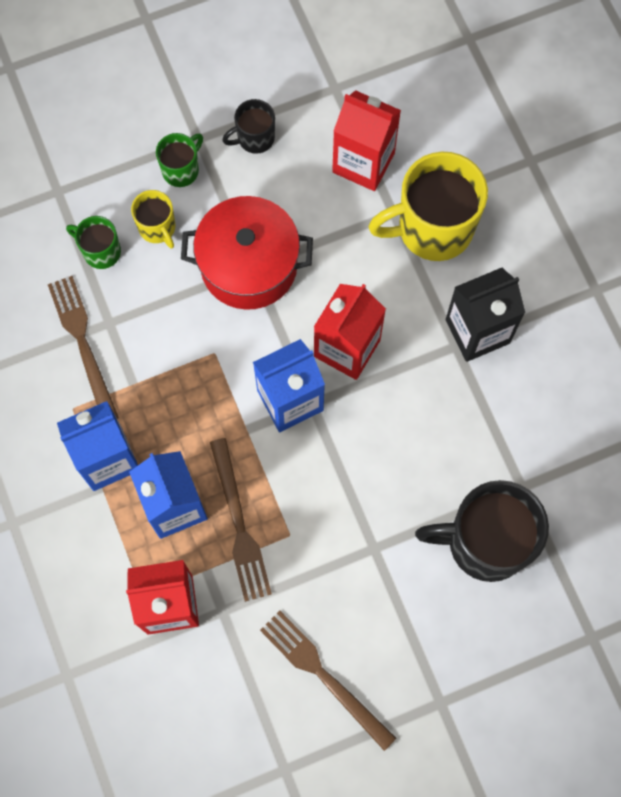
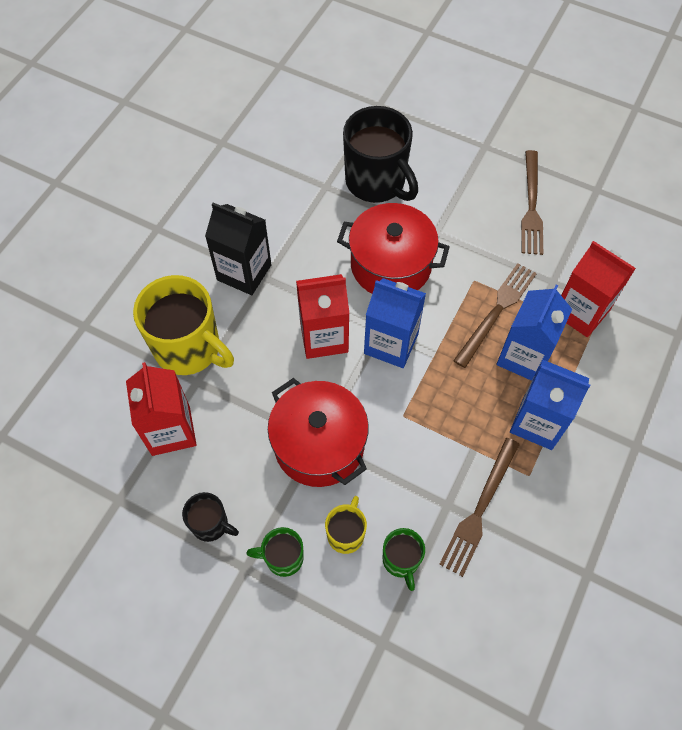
camera: 130 degrees left, 10 degrees down
none -> red pot [337,203,450,293]

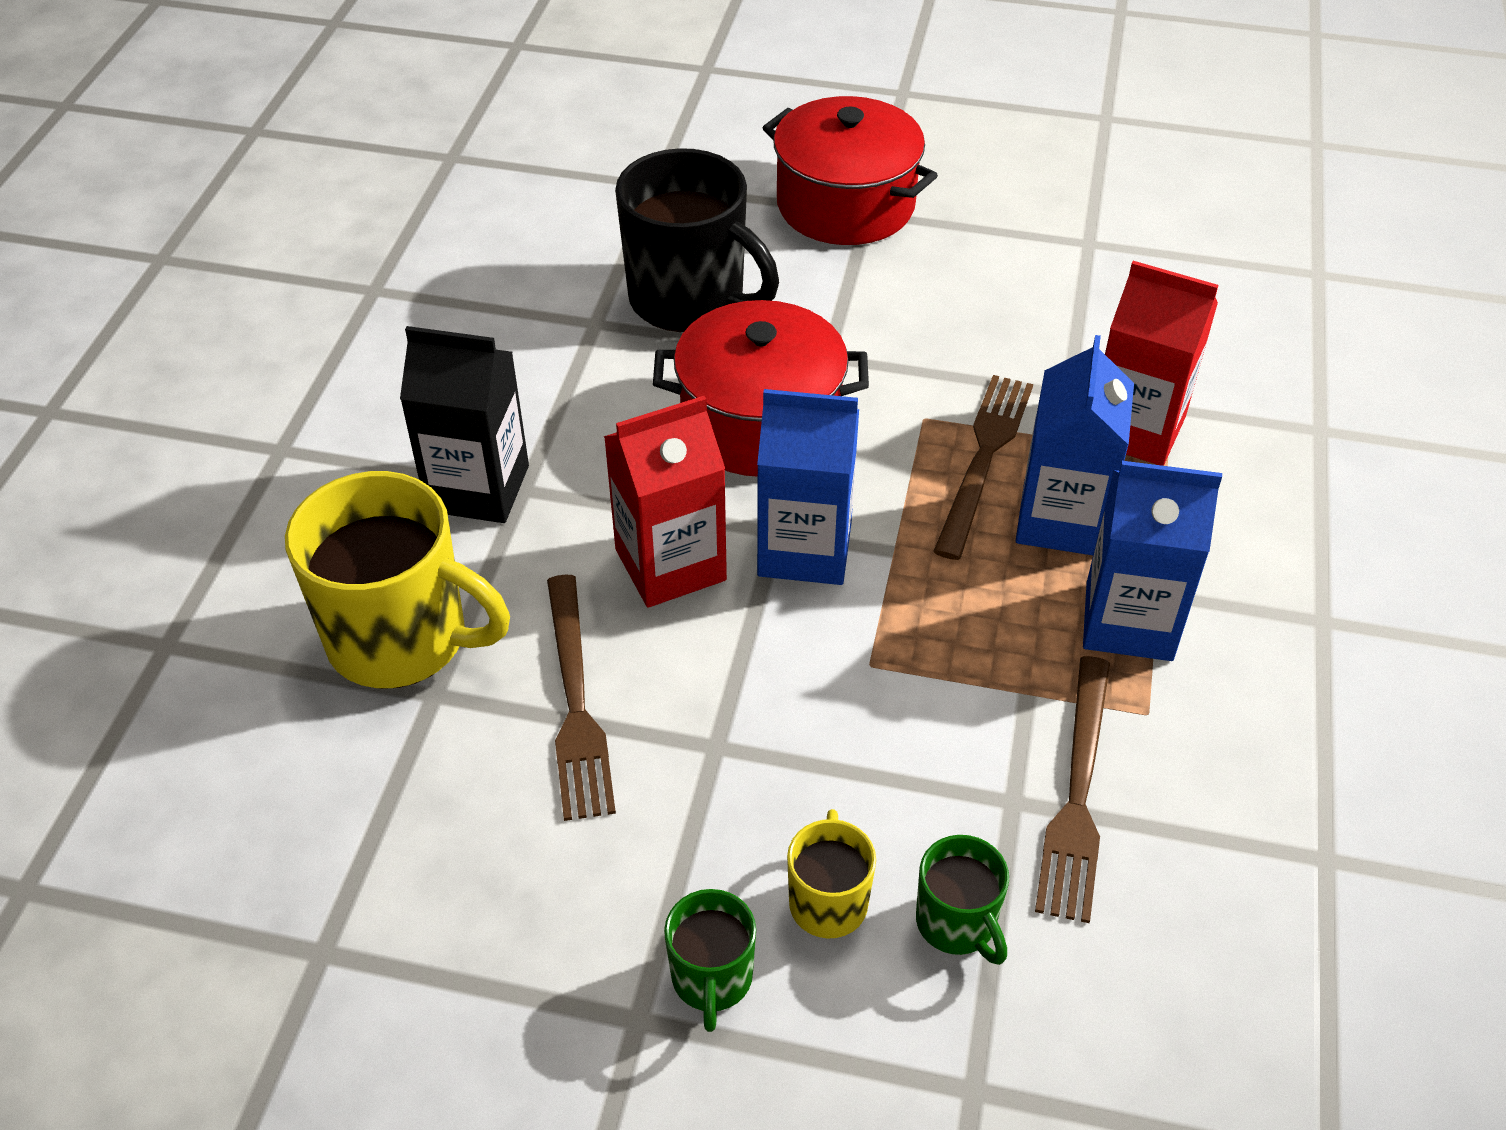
camera: 15 degrees left, 15 degrees down
red carton [126,362,197,456] -> none
black mug [182,492,239,542] -> none
green mug [246,527,304,577] -> green mug turned 75 degrees counterclockwise [664,889,756,1032]
red pot [268,378,369,487] -> red pot moved to [763,96,938,245]
brown fork [521,150,543,255] -> brown fork moved to [547,575,616,821]

